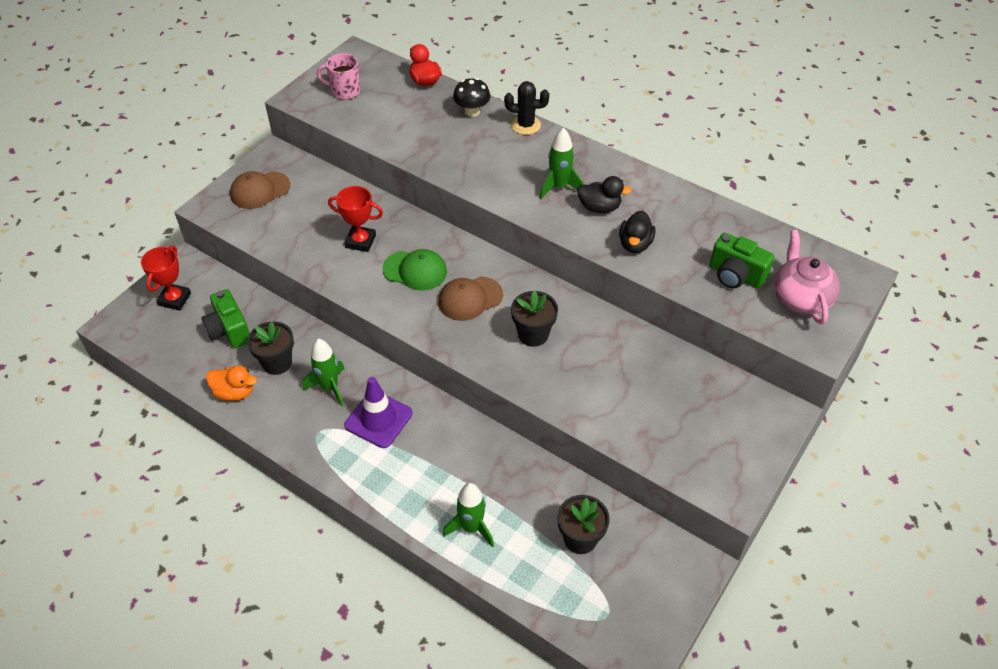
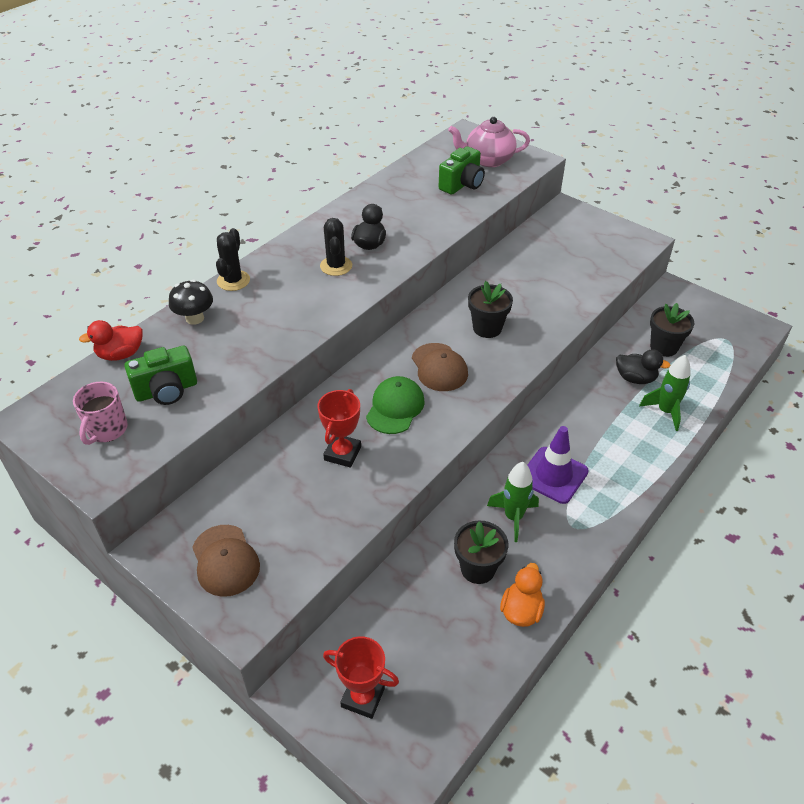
camera: 85 degrees left, 5 degrees down
green camera [201,289,250,348] -> green camera moved to [124,346,197,405]
green rocket [540,128,583,199] -> black cactus [320,218,352,276]
black duck [619,211,656,253] -> black duck moved to [616,349,671,384]

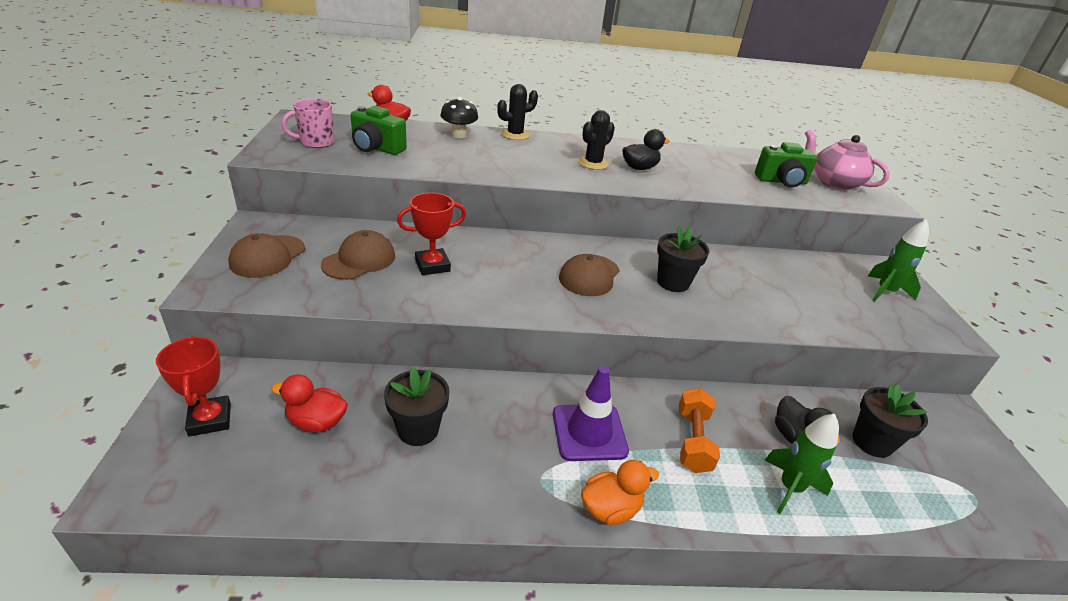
camera: 45 degrees right, 10 degrees down
green cap [366,376,425,434] -> none
green rocket [487,462,539,542] -> green rocket moved to [867,219,929,302]
orange duck [500,563,545,627] -> orange duck moved to [581,460,659,525]
none -> red duck [271,374,348,432]
none -> brown cap [321,230,395,280]
none -> orange dumbbell [679,388,720,473]

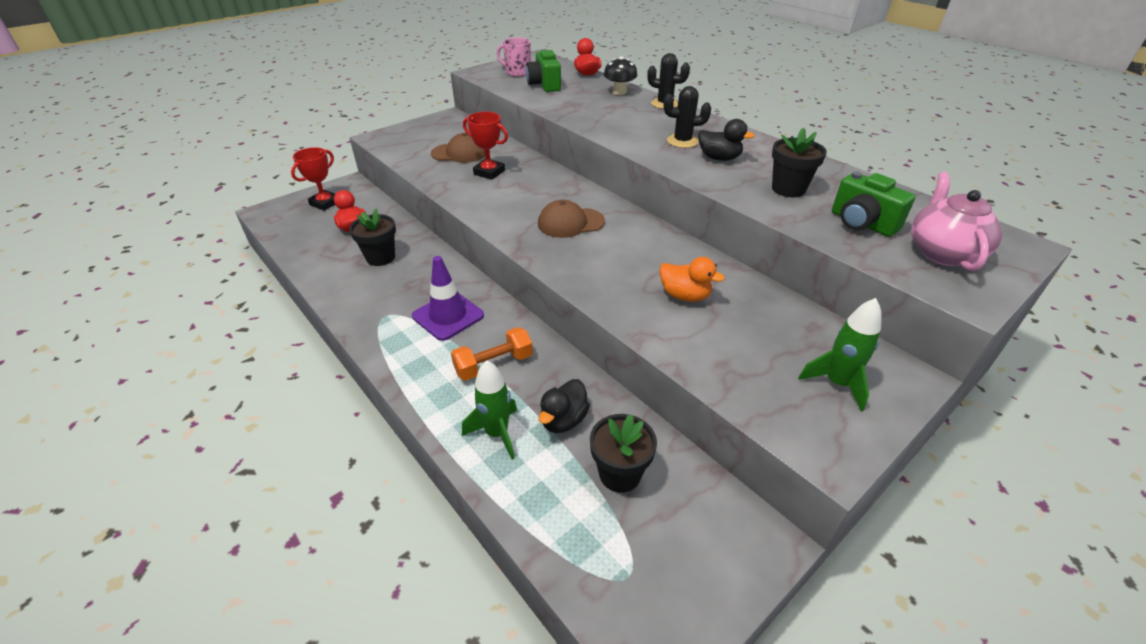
camera: 55 degrees right, 5 degrees up
brown cap [228,233,305,278] -> none
orange duck [581,460,659,525] -> orange duck moved to [659,257,725,302]
black flower pot [657,227,709,292] -> black flower pot moved to [772,127,827,197]

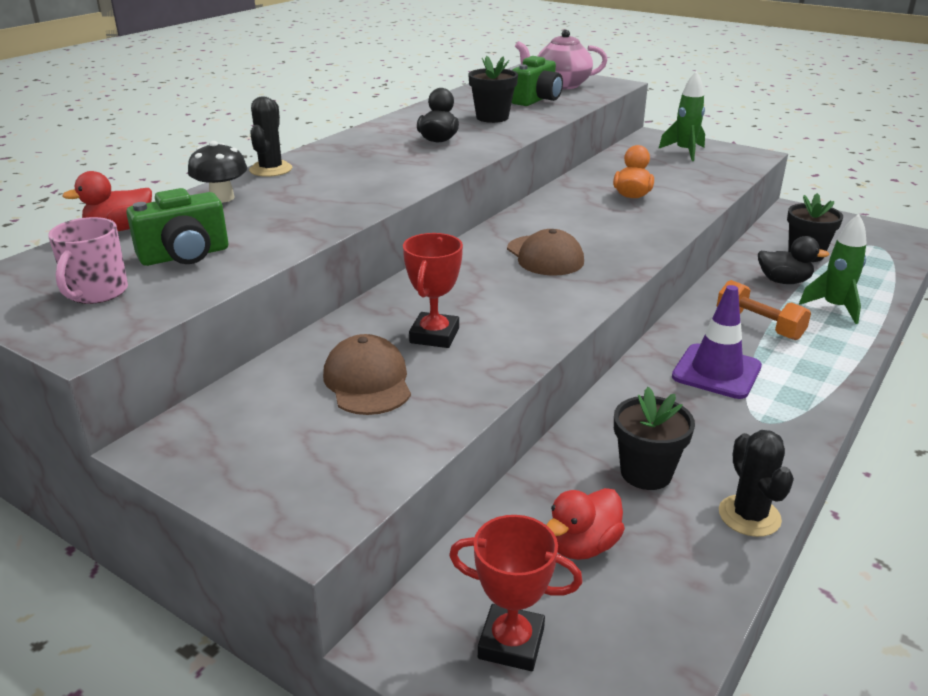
camera: 105 degrees left, 10 degrees down
black cactus [664,86,711,148] -> black cactus moved to [719,430,794,537]

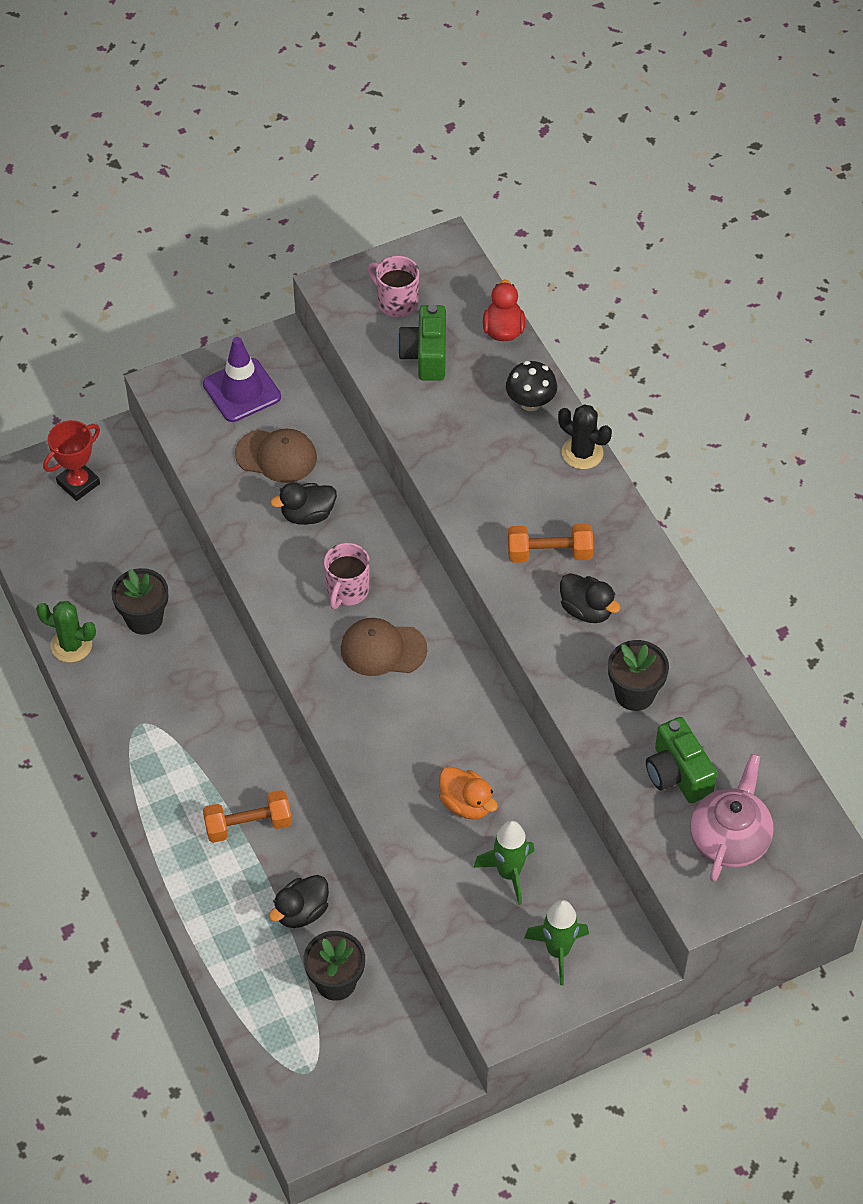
camera: 120 degrees right, 25 degrees up
red trophy [403,233,463,348] -> black duck [270,482,337,525]
red duck [546,488,625,560] -> none
purple traffic cone [672,285,762,399] -> purple traffic cone moved to [203,337,281,422]
black cactus [719,430,794,537] -> green cactus [36,601,96,663]
green rocket [799,214,867,324] -> green rocket moved to [474,820,535,905]
none -> pink mug [324,543,370,609]
none -> orange dumbbell [508,523,593,563]

